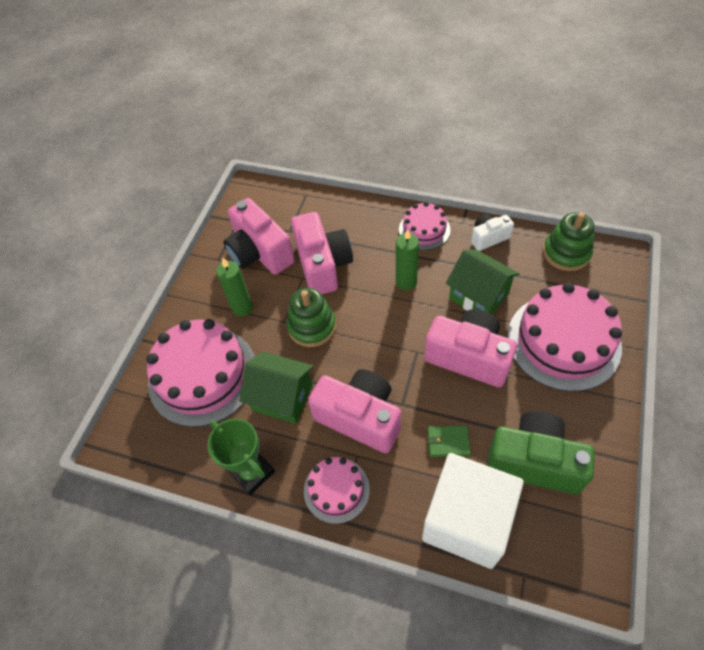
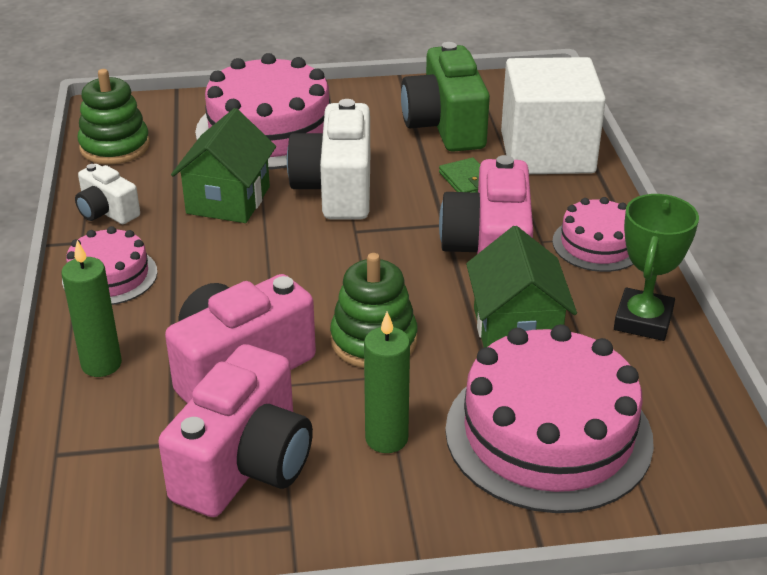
camera: 120 degrees left, 20 degrees down
green candle [396,229,419,290] -> green candle moved to [61,240,122,377]
pink camera [425,309,517,387] -> white camera [287,99,370,219]

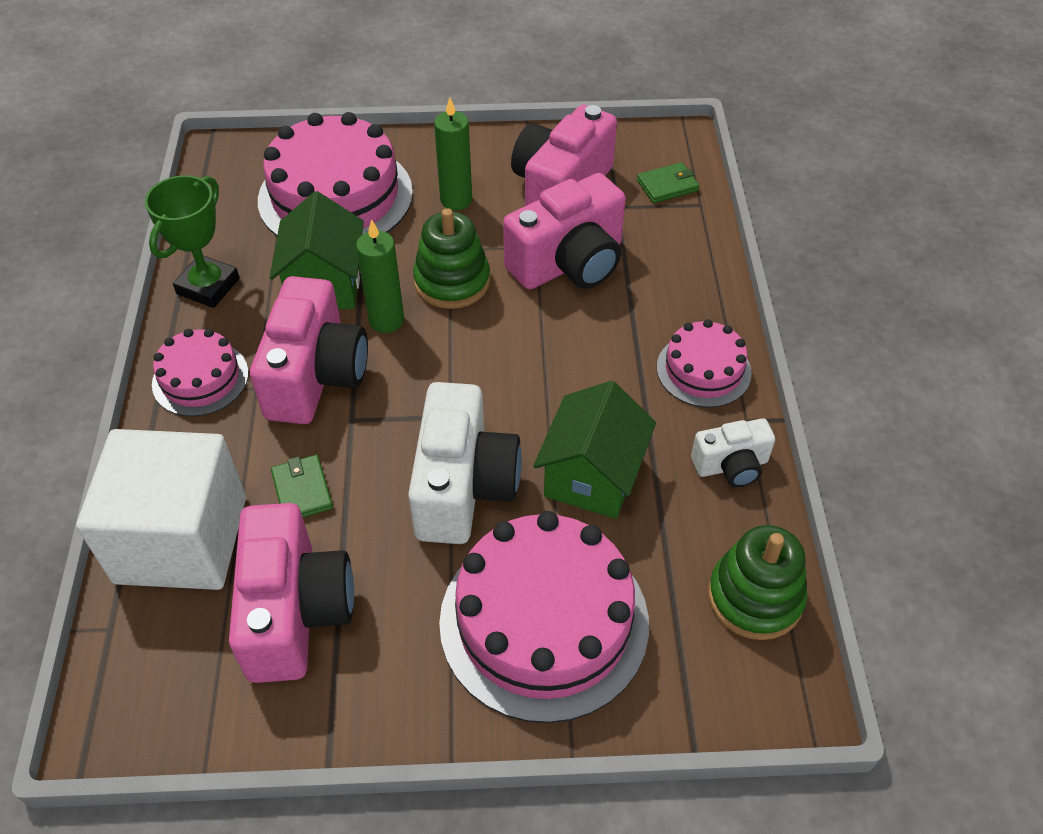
camera: 175 degrees left, 15 degrees up
green candle [61,240,122,377] -> green candle moved to [356,219,404,333]
white camera [75,164,140,224] -> white camera turned 120 degrees clockwise [691,418,775,487]
green camera [401,42,490,152] -> pink camera [229,503,354,683]
none -> green wallet [637,162,699,203]

